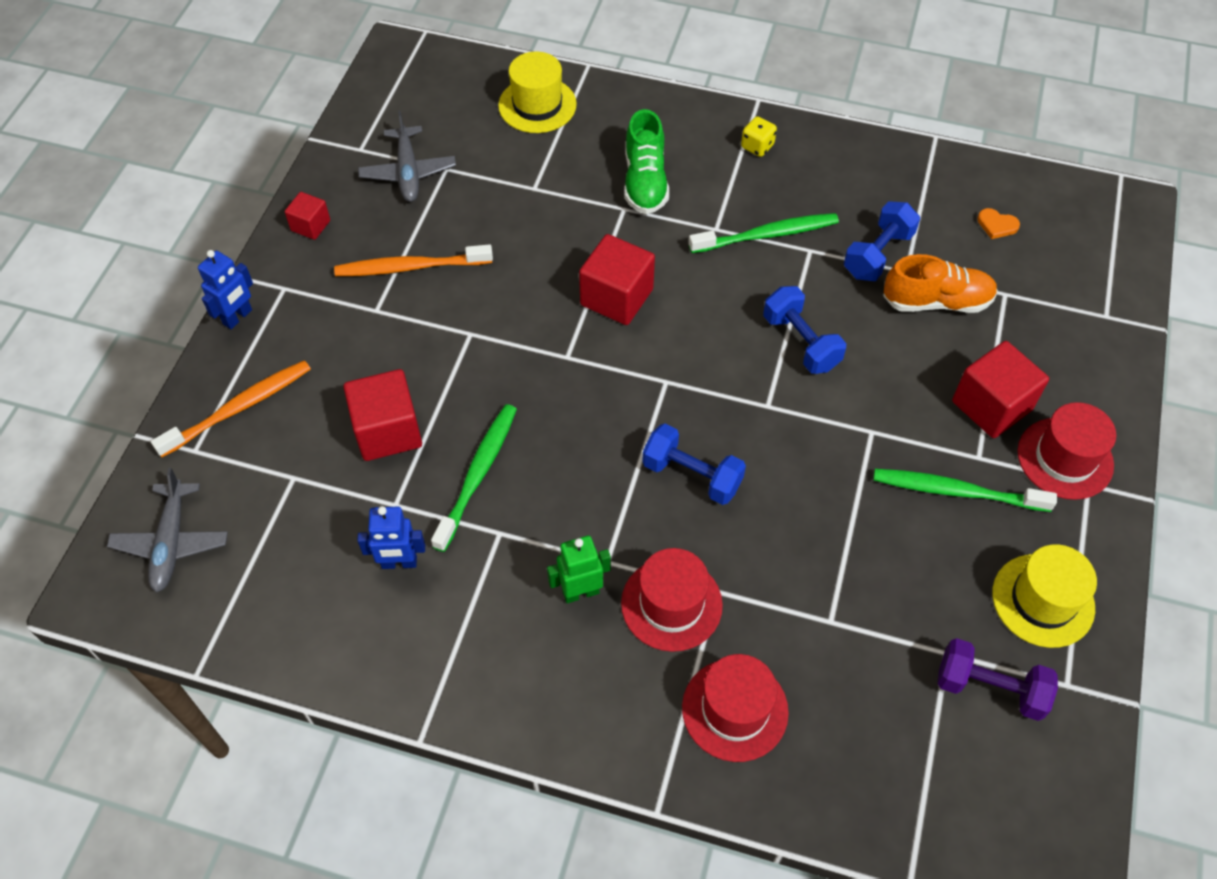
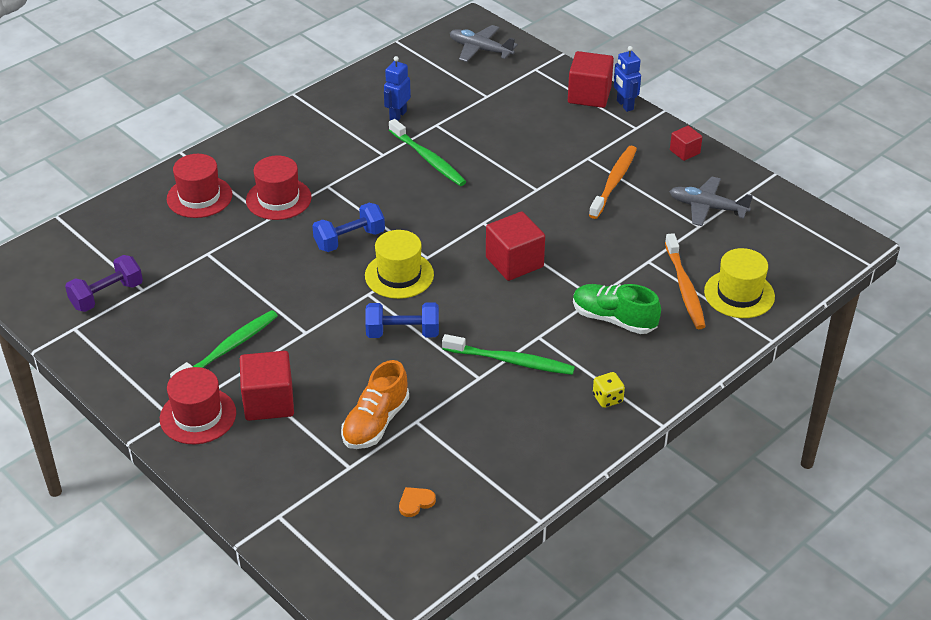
camera: 120 degrees right, 15 degrees down
orange toothbrush [151,360,311,457] -> orange toothbrush moved to [665,233,706,329]
red cube [343,369,422,461] -> red cube moved to [568,51,614,108]
green robot [547,536,611,603] -> none
green toothbrush [689,213,839,253] -> green toothbrush turned 90 degrees counterclockwise [442,334,575,375]
blue dumbbell [844,201,920,281] -> none
yellow hat [992,544,1097,648] -> yellow hat moved to [365,230,434,299]

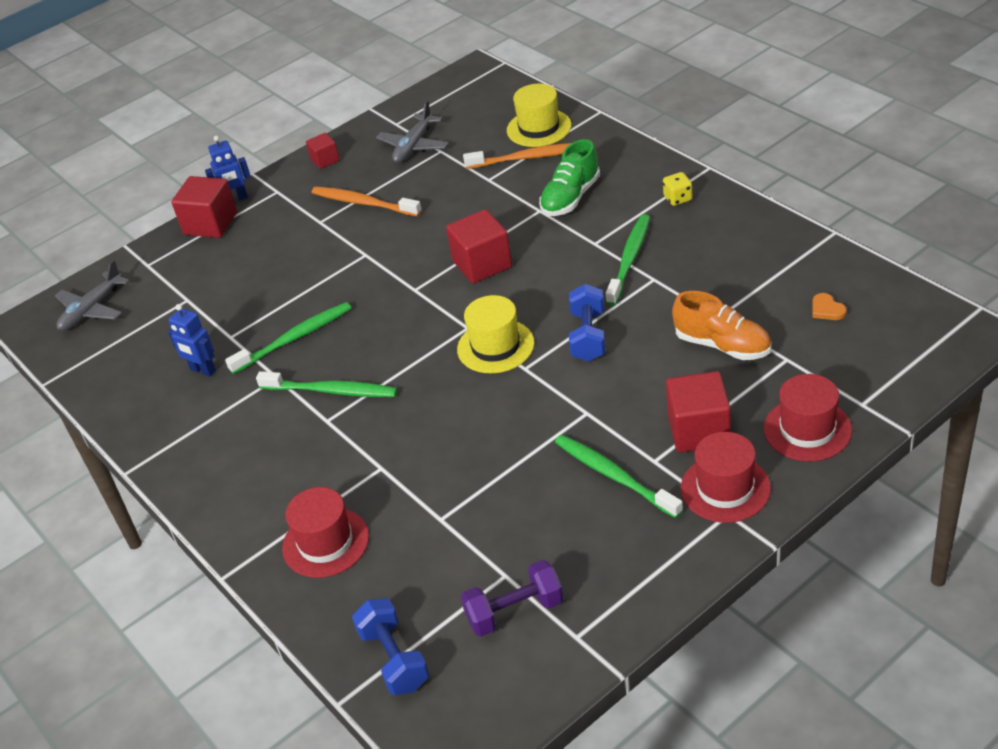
camera: 80 degrees left, 0 degrees up
purple dumbbell [65,255,143,312] -> purple dumbbell turned 75 degrees counterclockwise [461,560,564,637]
red hat [246,155,312,220] -> red hat moved to [764,374,852,461]
blue dumbbell [312,203,385,252] -> blue dumbbell moved to [352,598,429,695]
none -> green toothbrush [256,371,397,397]

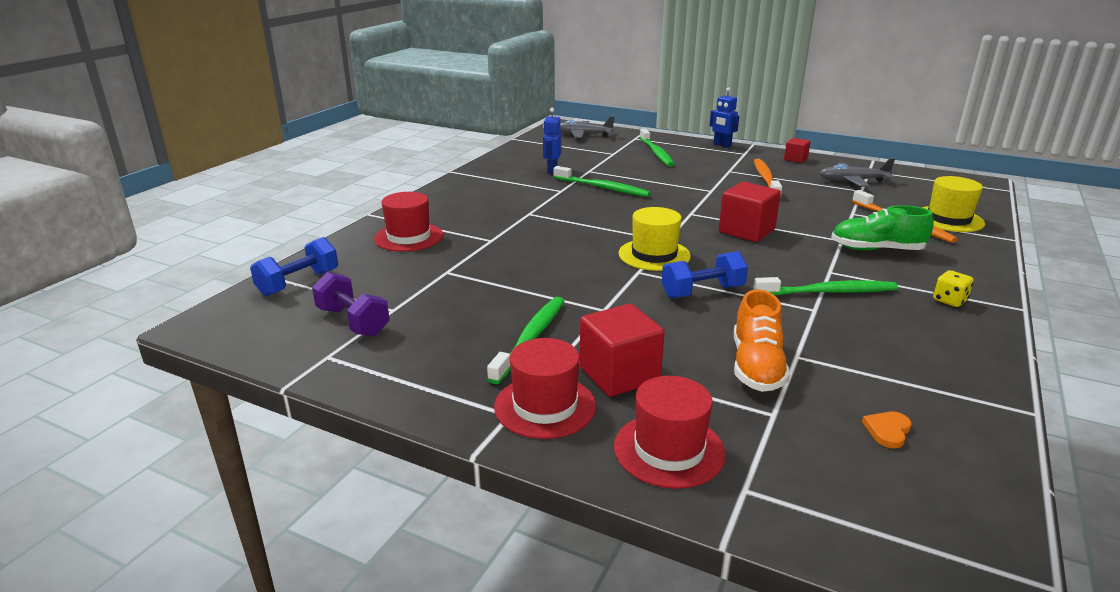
camera: 60 degrees right, 15 degrees down
red cube [171,176,237,238] -> none
green toothbrush [256,371,397,397] -> green toothbrush moved to [640,129,674,167]

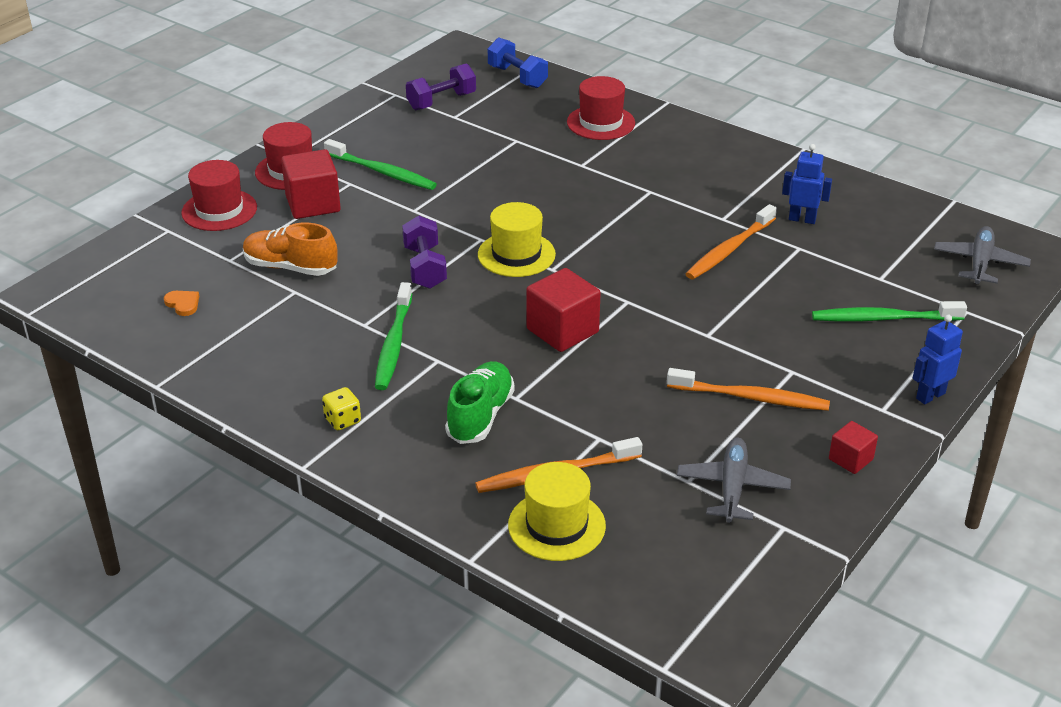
camera: 100 degrees right, 10 degrees up
green toothbrush [554,166,651,197] -> orange toothbrush [686,204,777,279]
blue dumbbell [662,251,748,298] -> purple dumbbell [402,216,447,289]

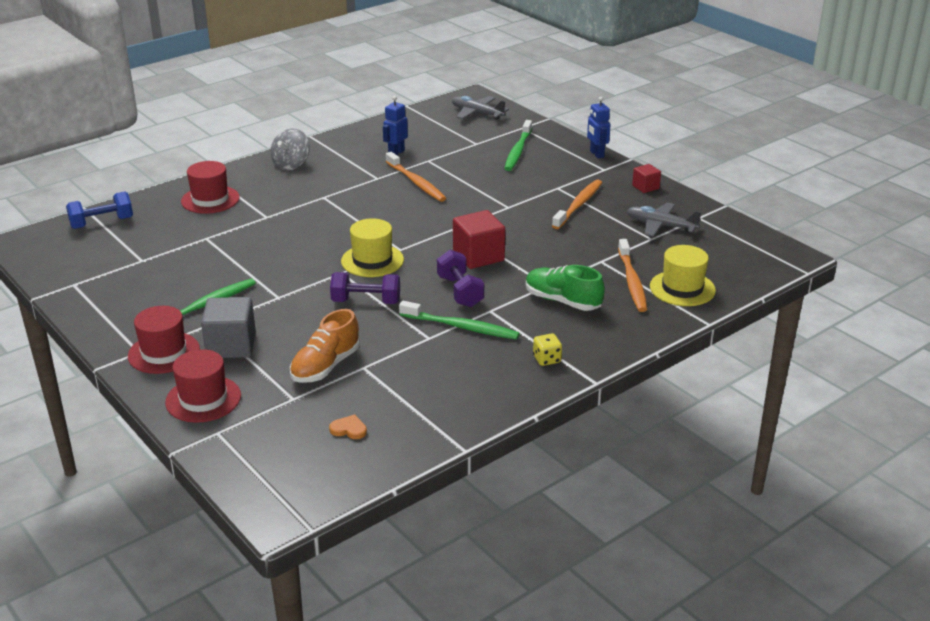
camera: 75 degrees left, 5 degrees down
orange heart [164,291,199,316] -> orange heart turned 45 degrees clockwise [329,414,367,439]
red cube [281,149,341,219] -> grey cube [201,297,256,358]
purple dumbbell [406,63,476,110] -> purple dumbbell moved to [437,250,484,307]
none -> grey spinning top [271,128,310,170]

